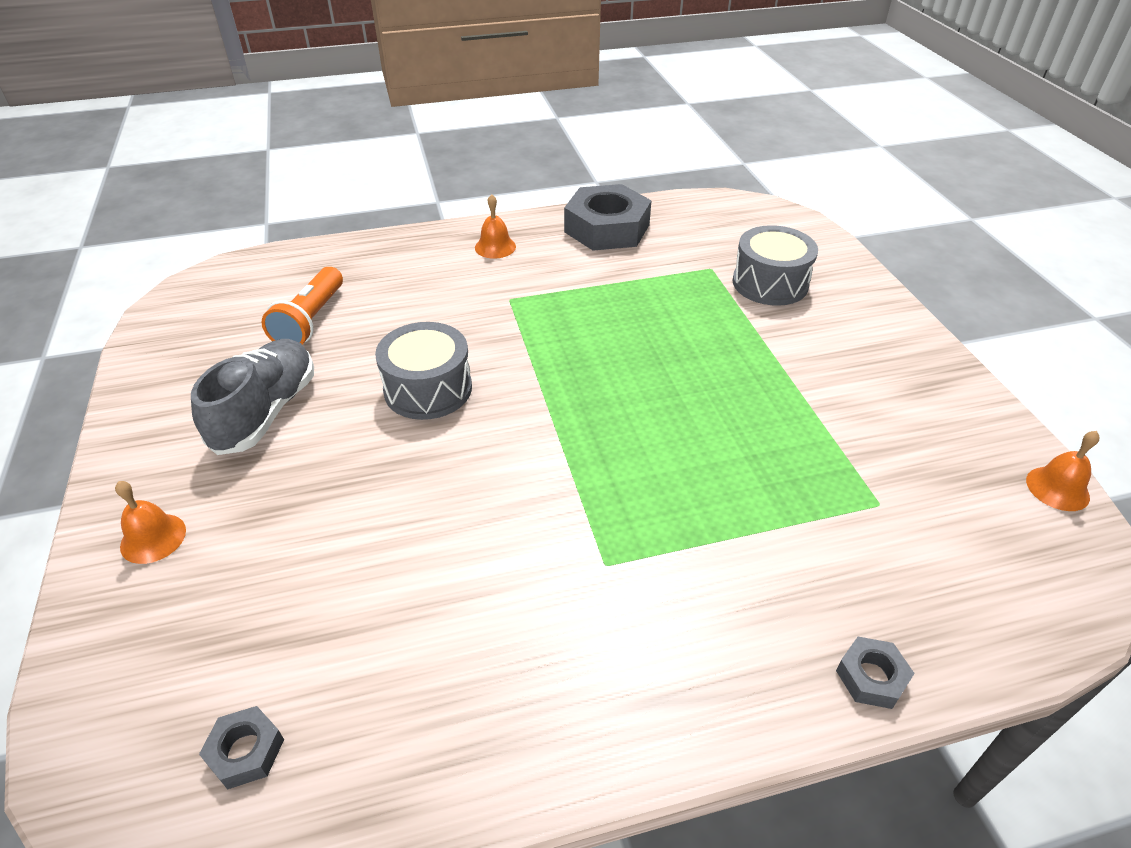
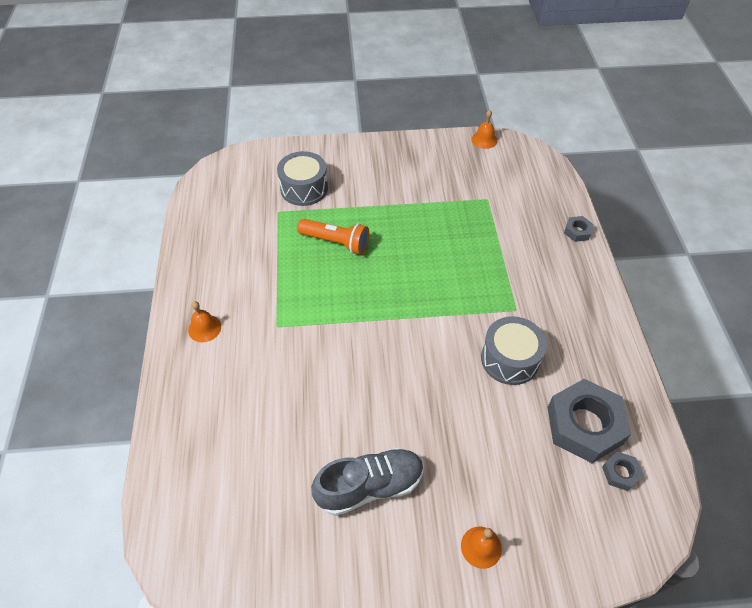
camera: 80 degrees left, 10 degrees up
grey shoe [191,339,314,455] -> grey shoe turned 135 degrees clockwise [311,448,424,516]
orange flashlight [262,267,343,344] -> orange flashlight moved to [297,219,369,254]
grey drum [375,322,472,420] -> grey drum moved to [481,316,547,385]
grey nut [564,184,652,251] -> grey nut moved to [548,379,631,463]

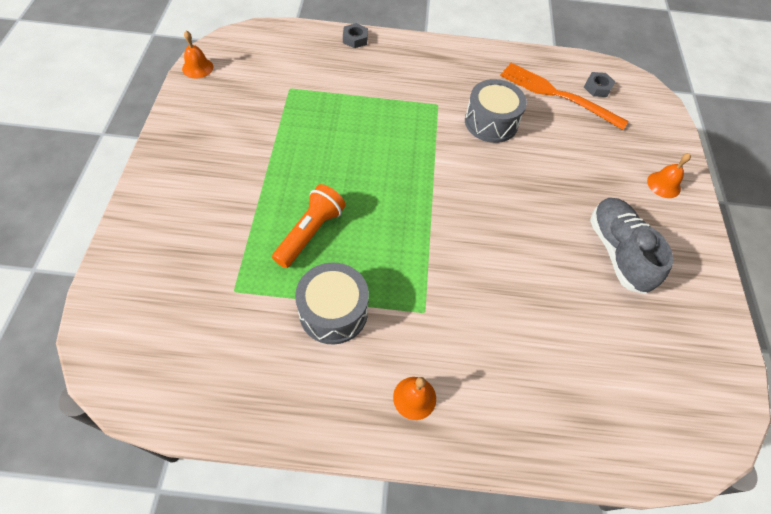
camera: 85 degrees left, 5 degrees up
grey drum [277,151,328,206] -> grey drum moved to [295,262,369,344]
grey nut [548,379,631,463] -> orange fork [500,63,629,130]

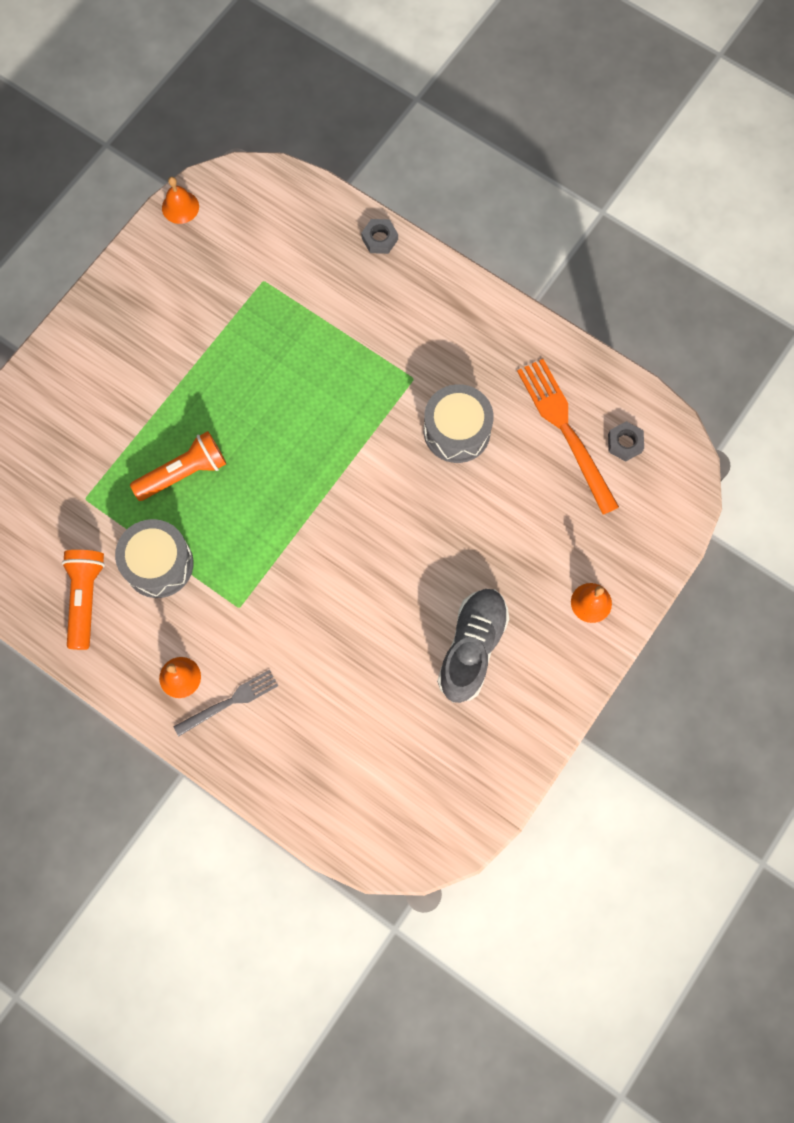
camera: 35 degrees right, 15 degrees up
none -> orange flashlight [62,550,105,650]
none -> grey fork [173,670,278,737]

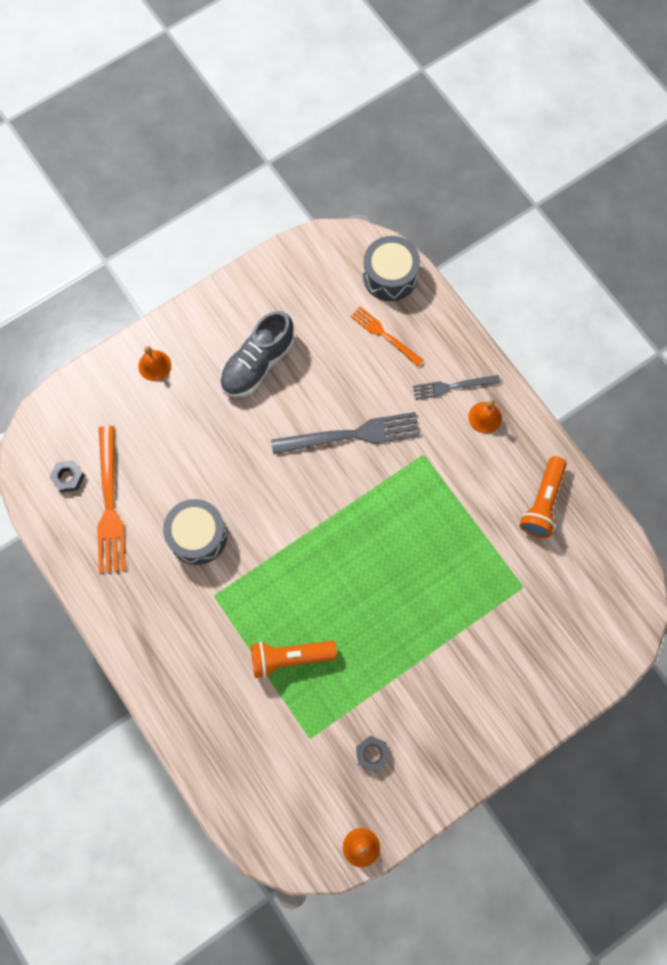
camera: 160 degrees left, 0 degrees up
grey drum [115,519,193,598] -> grey drum moved to [363,236,420,301]
orange flashlight [130,431,226,501] -> orange flashlight moved to [251,641,337,678]
grey nut [361,219,398,254] -> grey nut moved to [356,736,389,772]
none -> grey fork [271,412,420,454]
none -> orange fork [351,307,423,366]

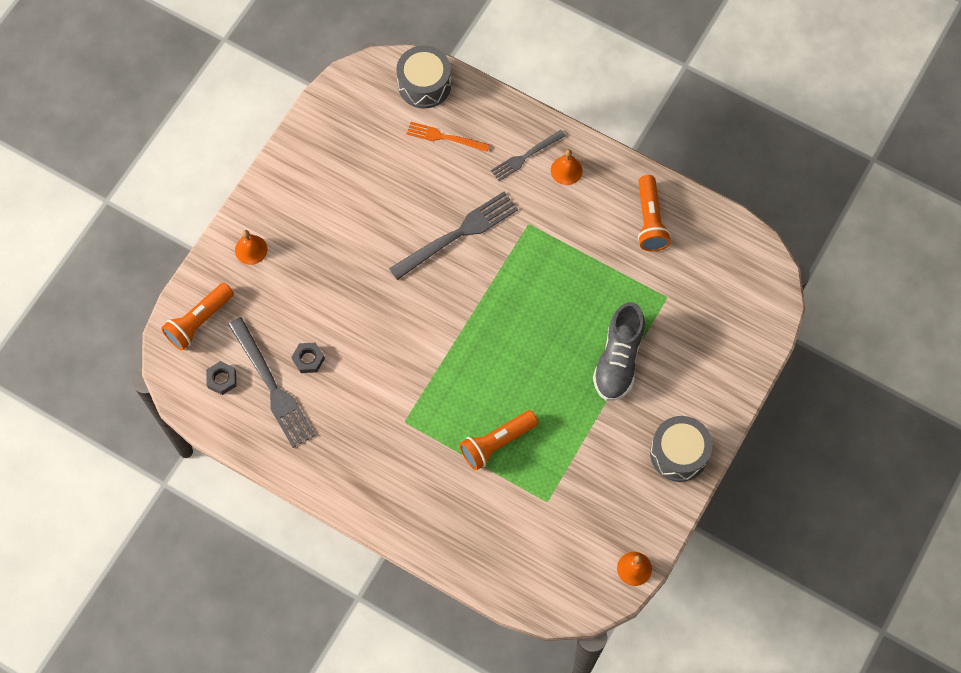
camera: 25 degrees left, 5 degrees down
orange fork [97,426,126,573] -> grey fork [228,317,315,448]
grey drum [163,499,227,565] -> grey drum moved to [650,416,712,482]
grey shoe [220,311,295,397] -> grey shoe moved to [593,302,645,401]
grey nut [356,736,389,772] -> grey nut moved to [292,343,325,373]
none -> orange flashlight [161,283,234,350]

